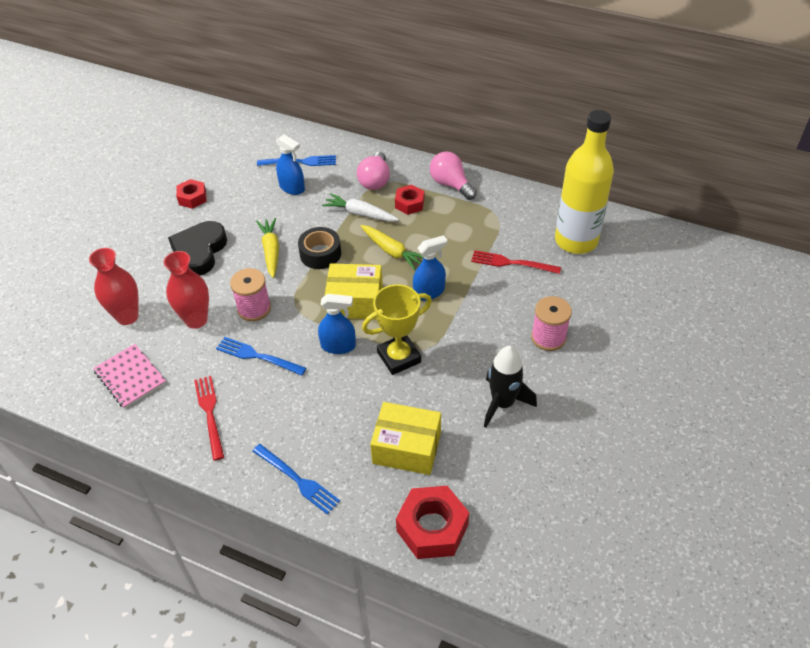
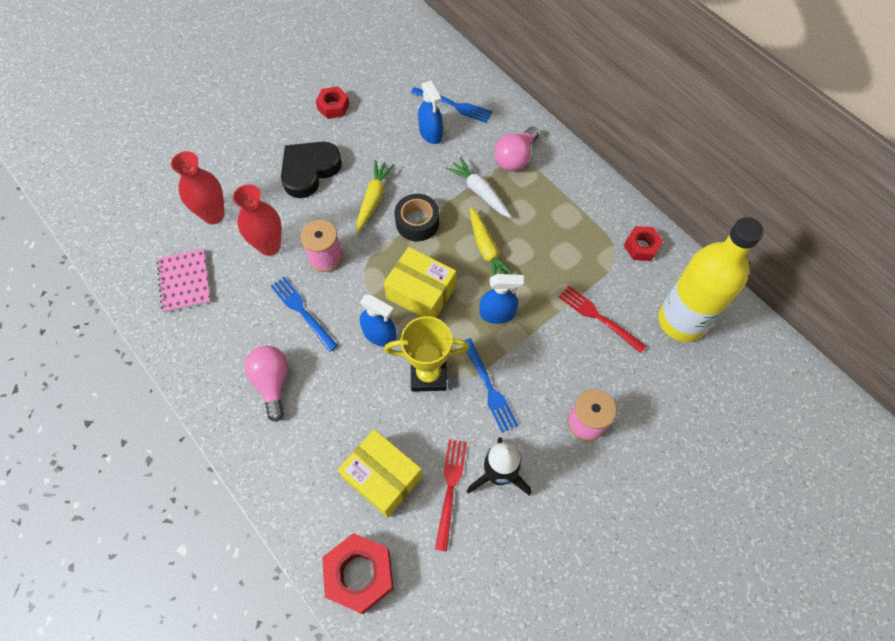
camera: 25 degrees right, 15 degrees up
red fork [194,376,224,461] -> red fork moved to [435,439,467,551]
blue fork [252,444,340,515] -> blue fork moved to [464,338,519,433]
red nut [395,185,424,215] -> red nut moved to [624,226,663,261]
pink light bulb [430,151,477,200] -> pink light bulb moved to [244,346,288,422]

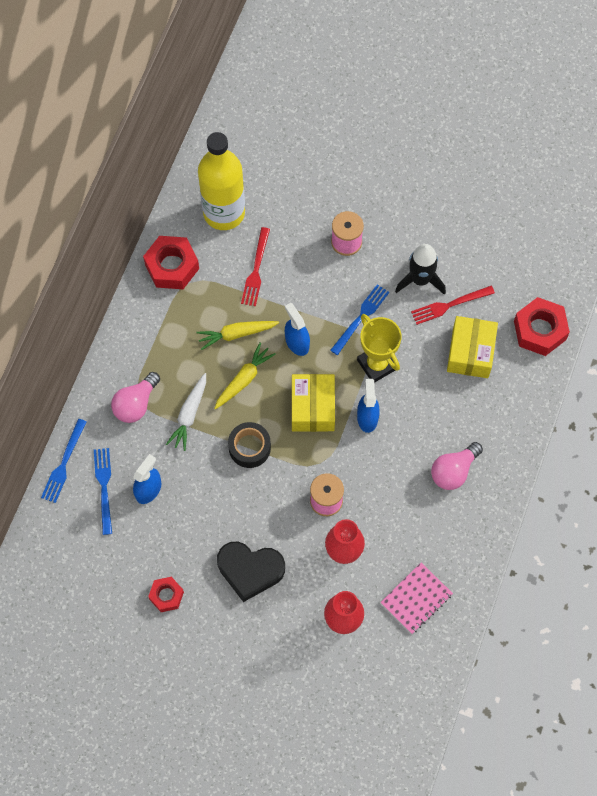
camera: 120 degrees left, 5 degrees up
blue fork [271,277,338,352] -> blue fork moved to [41,419,87,503]
yellow carrot [356,160,395,233] -> yellow carrot moved to [196,321,279,350]
pink light bulb [494,127,539,171] -> pink light bulb turned 120 degrees clockwise [111,372,160,423]
red nut [624,226,663,261] -> red nut [143,236,199,289], size x1.67

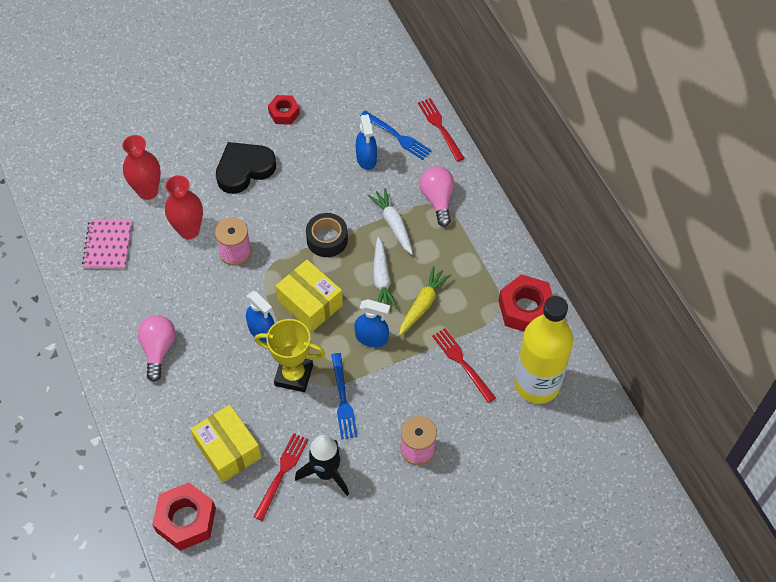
camera: 135 degrees right, 10 degrees down
blue fork [41,419,87,503] -> red fork [418,98,465,162]
yellow carrot [214,342,276,410] -> white carrot [373,237,397,309]

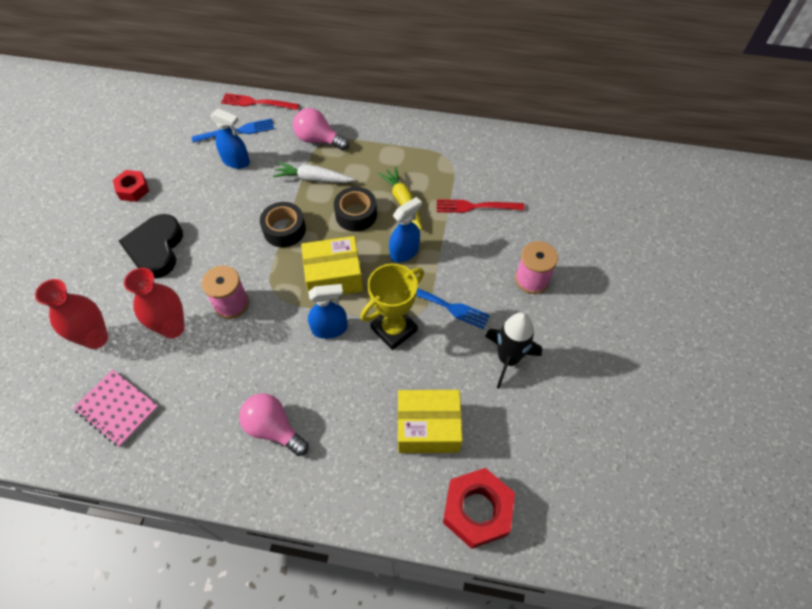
camera: 55 degrees left, 0 degrees up
red fork [253,433,308,521] -> none
white carrot [373,237,397,309] -> black tape [334,187,377,232]
red nut [499,274,553,332] -> none
yellow bottle [514,296,573,404] -> none

